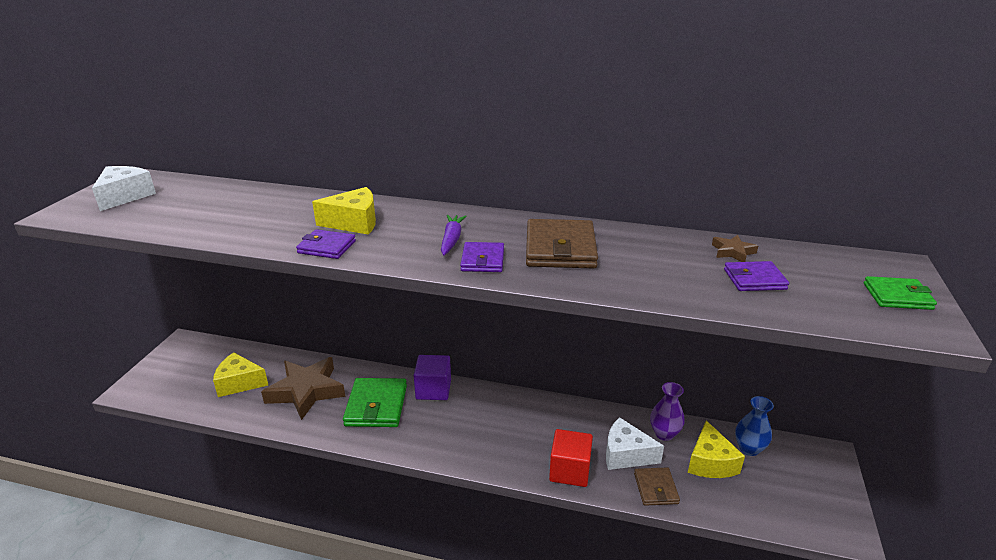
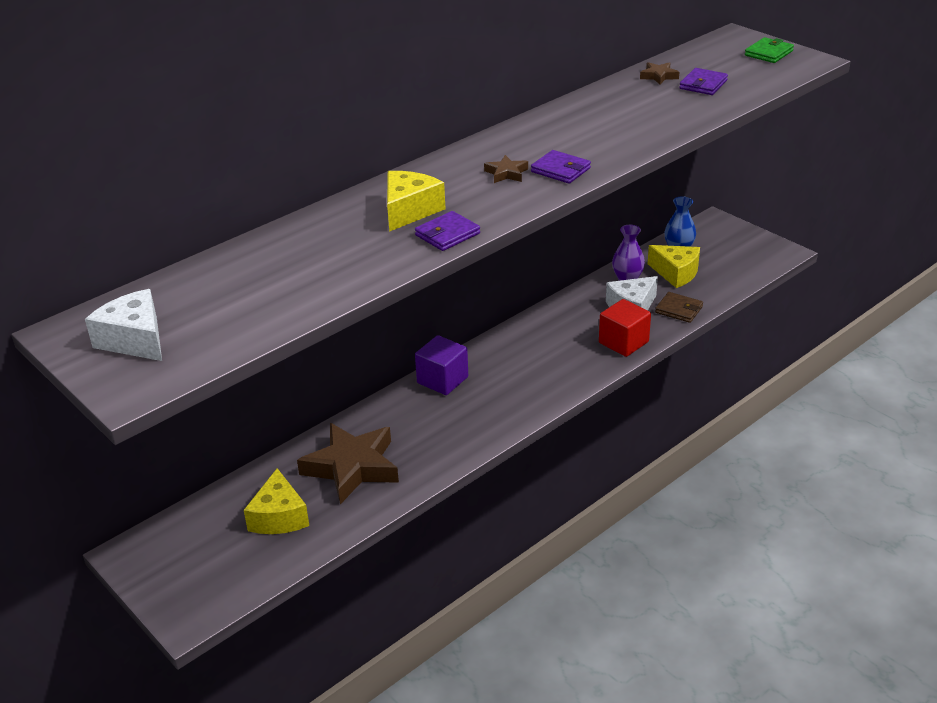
camera: 55 degrees left, 5 degrees up
yellow cheese [213,352,268,397] -> yellow cheese turned 45 degrees counterclockwise [244,468,309,534]
green wallet [343,378,407,427] -> none
purple carrot [441,215,466,256] -> brown star [484,155,528,183]
brown wallet [526,219,598,268] -> none

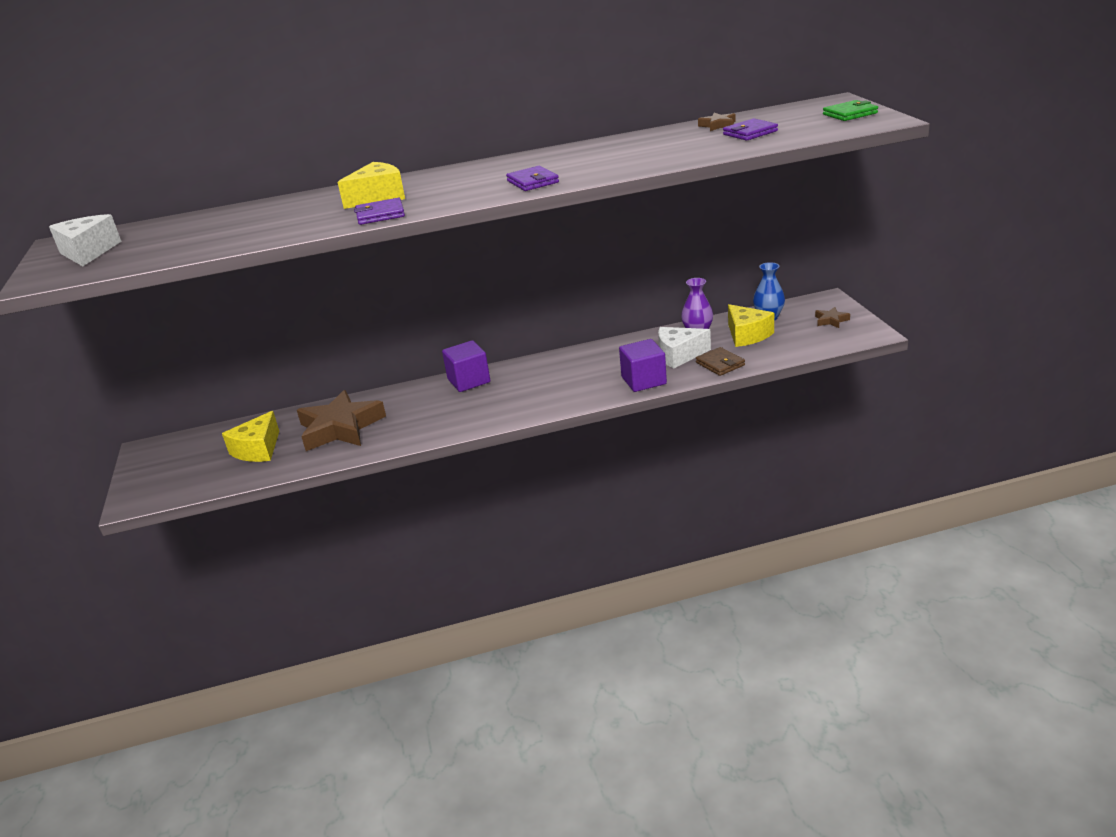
camera: 30 degrees right, 5 degrees down
brown star [484,155,528,183] -> brown star moved to [815,307,850,328]
red cube [599,299,651,357] -> purple cube [619,339,667,392]

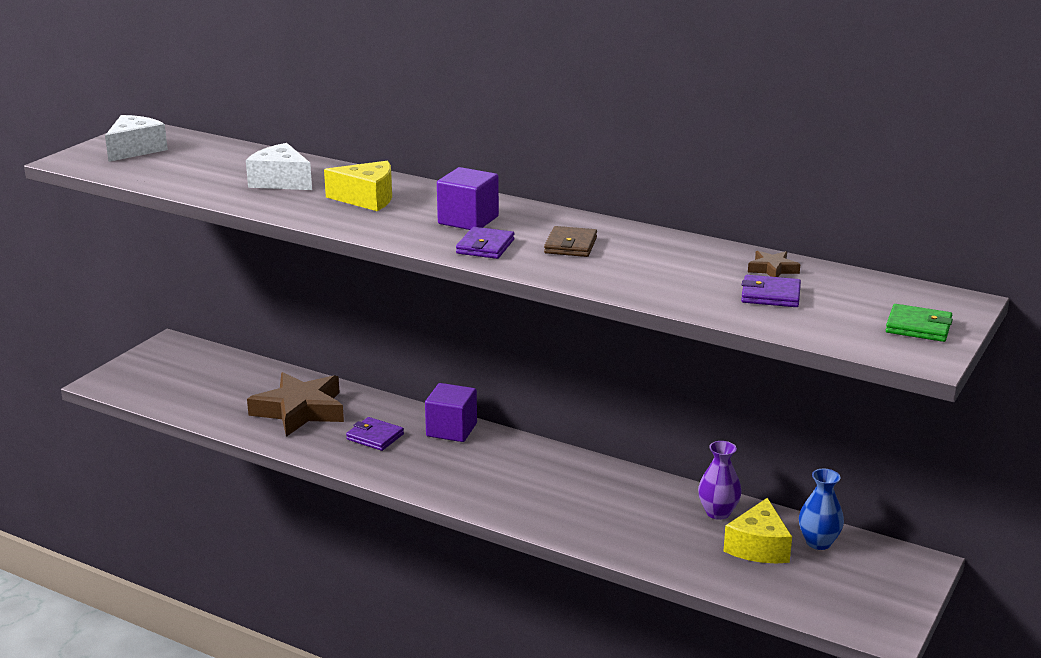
camera: 40 degrees right, 5 degrees down
yellow cheese [222,411,279,462] -> none
purple wallet [354,198,405,225] -> purple wallet moved to [346,417,404,451]
purple cube [619,339,667,392] -> purple cube moved to [437,167,499,230]
white cheese [658,327,711,369] -> white cheese moved to [246,143,312,190]
brown wallet [696,347,745,376] -> brown wallet moved to [544,226,597,257]
brown star [815,307,850,328] -> none

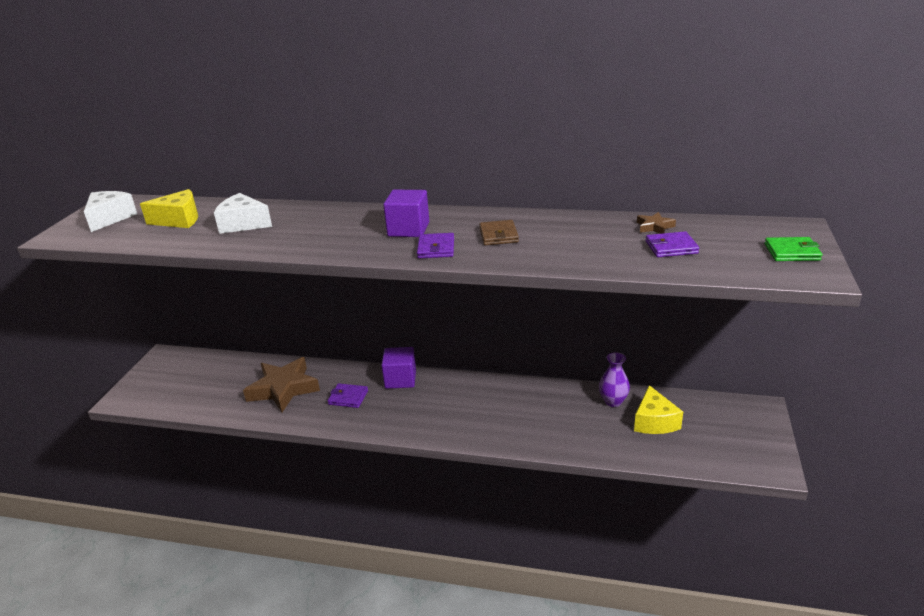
camera: 15 degrees left, 5 degrees up
yellow cheese [324,161,392,211] -> yellow cheese moved to [140,189,198,228]
blue vase [799,469,844,550] -> none

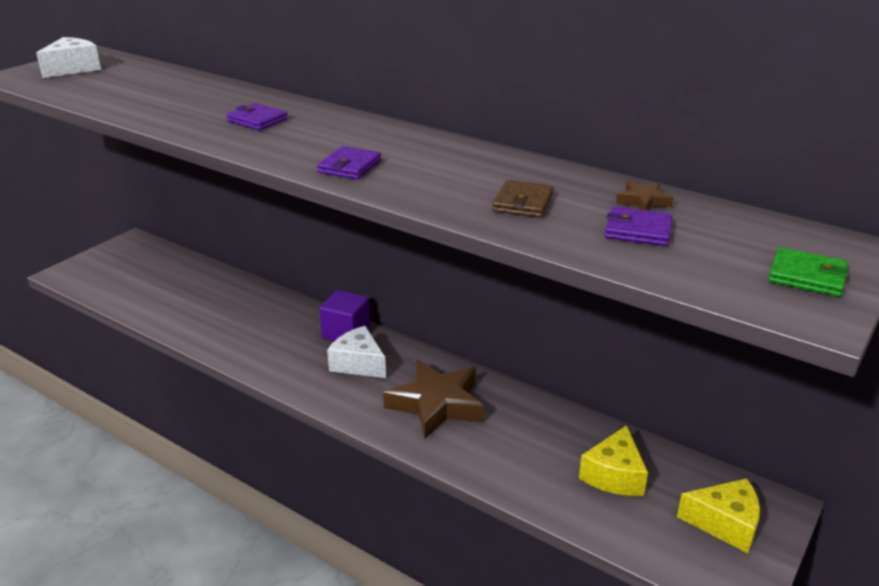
camera: 20 degrees right, 0 degrees up
yellow cheese [140,189,198,228] -> yellow cheese moved to [677,478,760,553]
white cheese [214,193,272,234] -> white cheese moved to [327,326,386,378]
brown star [243,357,320,412] -> brown star moved to [383,360,484,439]
purple wallet [327,383,368,408] -> purple wallet moved to [226,103,288,130]
purple cube [383,190,429,237] -> none
brown wallet [479,220,519,245] -> brown wallet moved to [492,180,553,218]
purple vase [599,352,630,407] -> none

